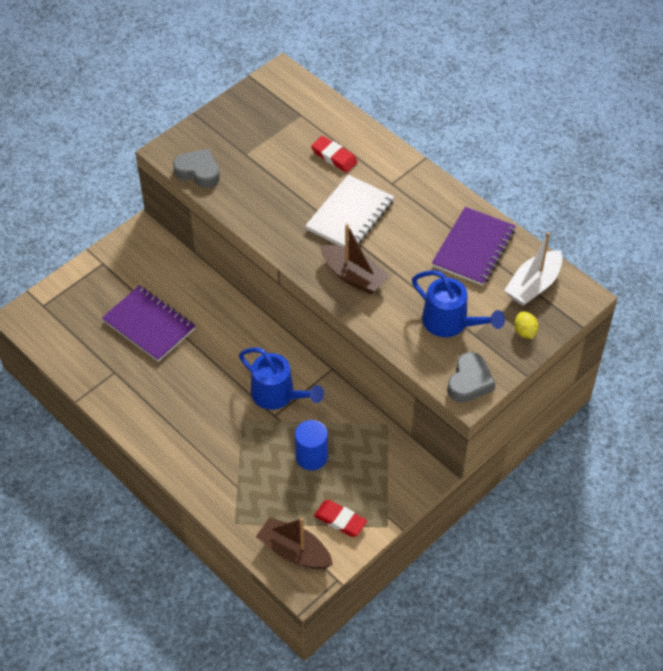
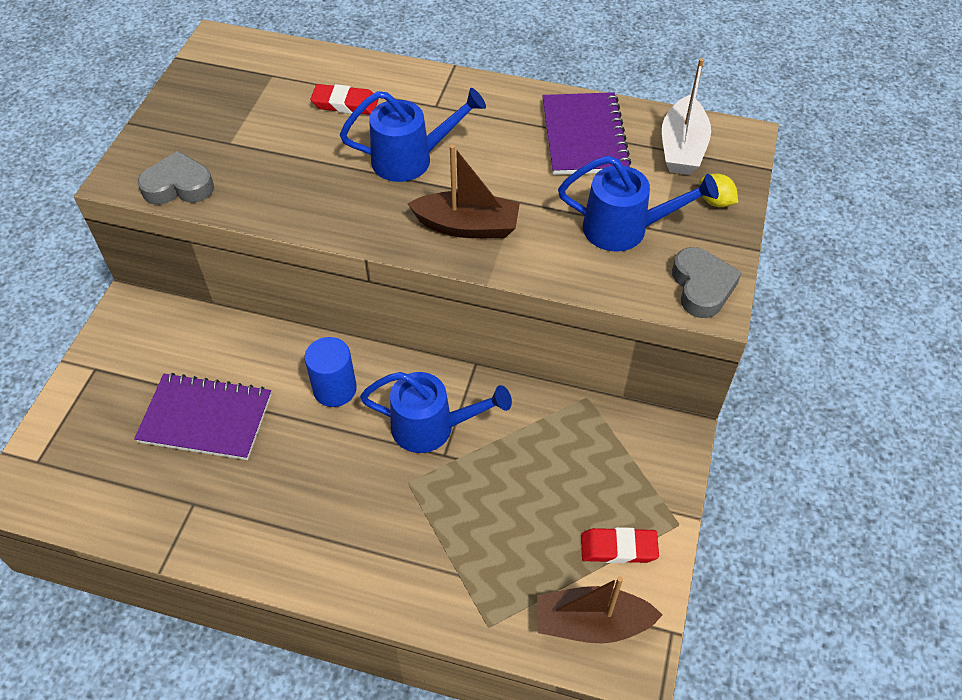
camera: 30 degrees left, 0 degrees up
blue cylinder [295,420,328,470] -> blue cylinder moved to [305,337,357,407]
white notebook [305,175,394,248] -> blue watering can [340,88,486,182]

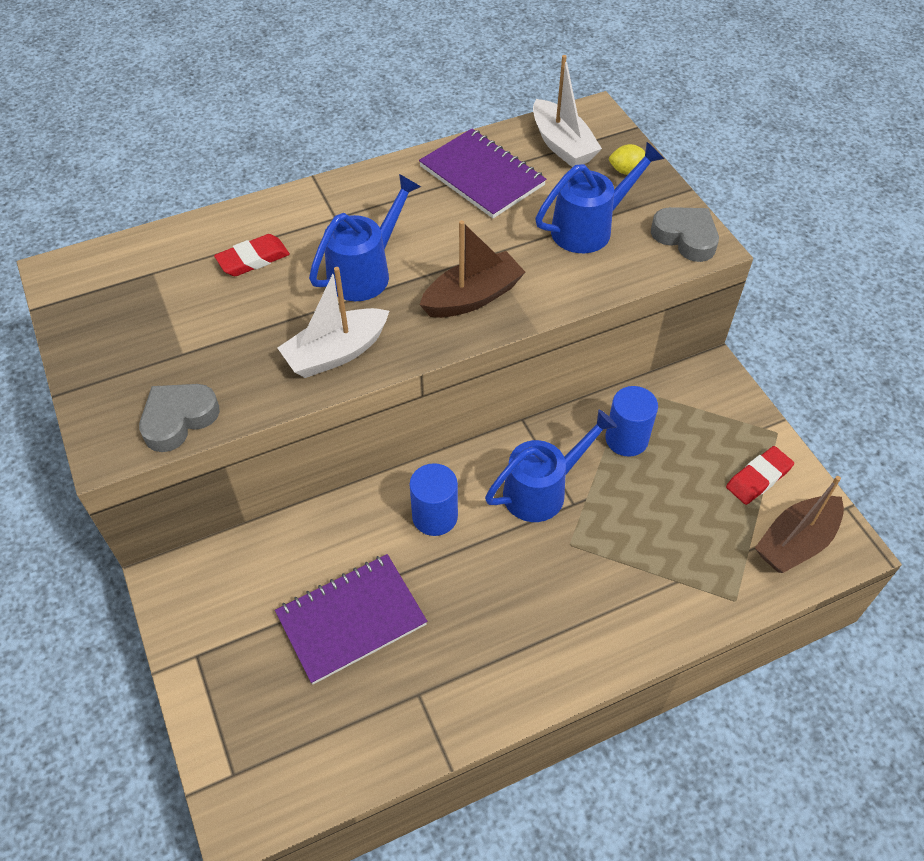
camera: 40 degrees left, 0 degrees up
none -> white boat [277,267,389,378]
none -> blue cylinder [605,386,658,457]

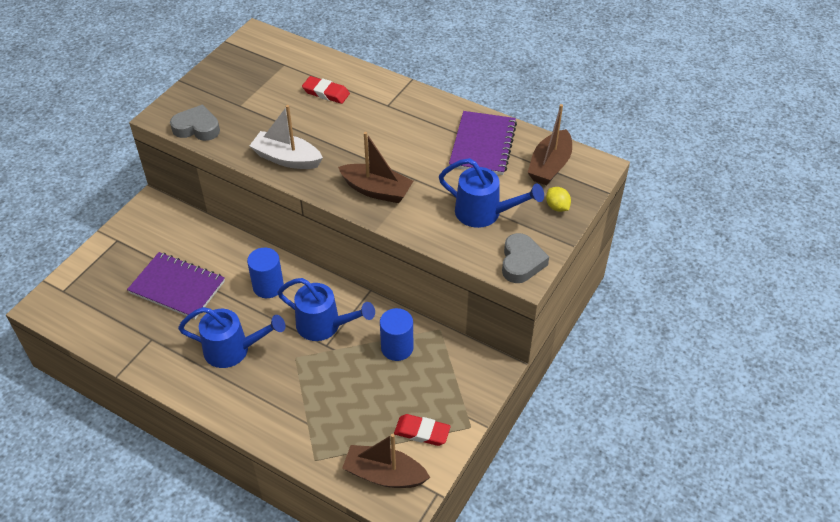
camera: 55 degrees right, 5 degrees down
blue watering can [309,174,421,301] -> blue watering can moved to [178,307,285,368]
white boat [533,55,602,167] -> brown boat [527,104,572,185]

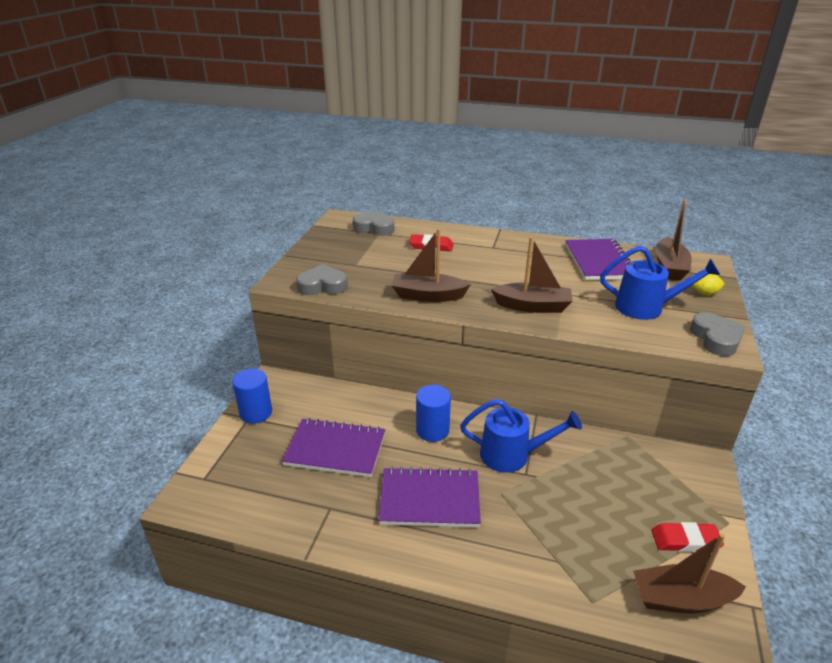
camera: 15 degrees left, 15 degrees down
blue watering can [178,307,285,368] -> purple notebook [378,467,481,527]
white boat [250,105,323,169] -> brown boat [392,229,471,302]
blue cylinder [380,308,413,361] -> blue cylinder moved to [232,368,272,424]
yellow lemon [546,187,571,212] -> yellow lemon turned 45 degrees counterclockwise [692,274,725,296]
none -> grey heart [353,211,394,236]

